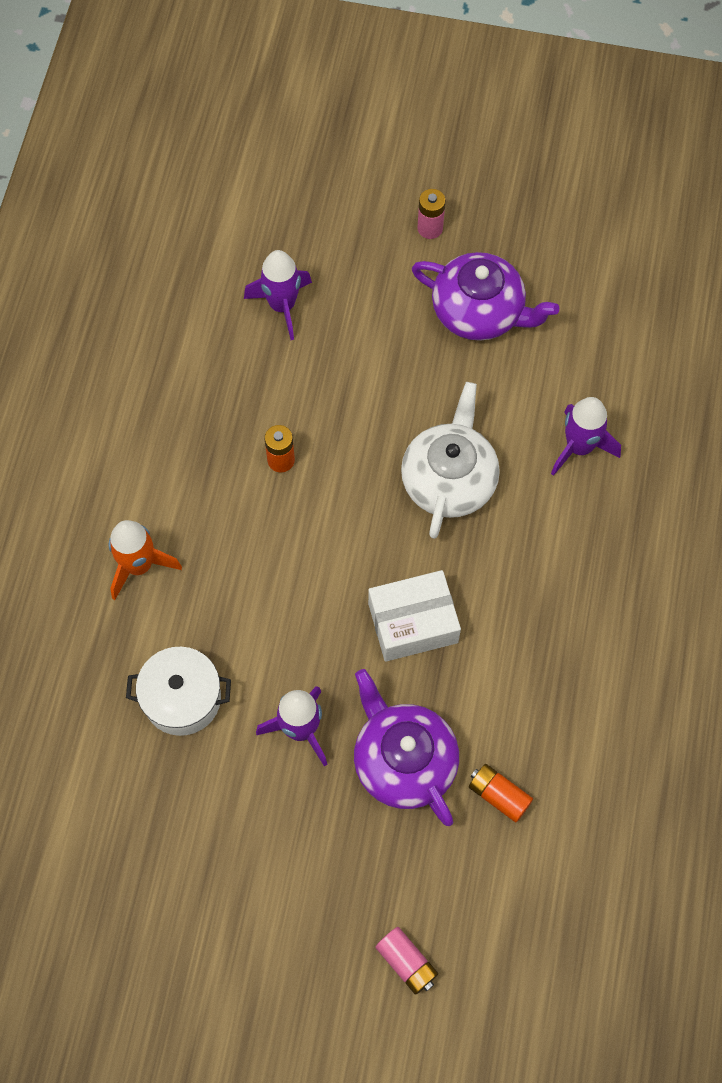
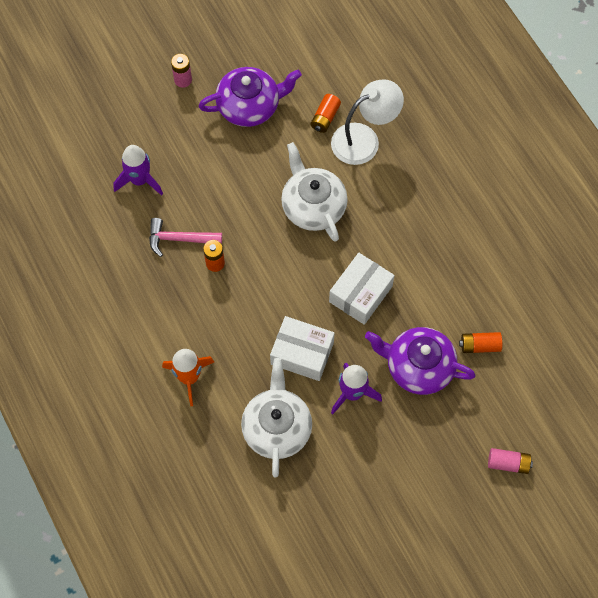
camera: 40 degrees left, 0 degrees up
white pot [126,647,231,736] -> white teapot [241,358,312,478]
purple rocket [551,397,621,476] -> white lamp [331,79,404,165]
none -> pink hammer [149,218,222,257]
none -> white box [270,316,335,381]
none -> orange battery [311,94,341,133]

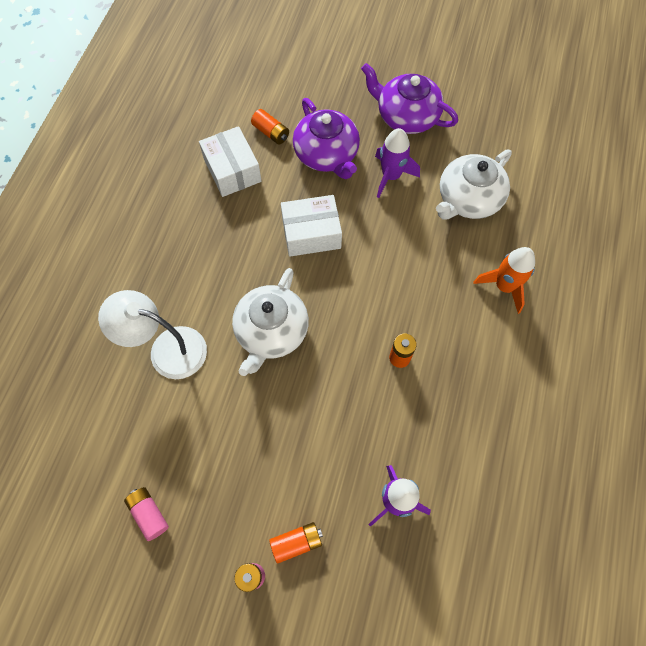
camera: 135 degrees left, 0 degrees up
pink hammer [149,218,222,257] -> none
purple teapot [199,67,302,127] -> purple teapot moved to [361,63,458,134]
white box [270,316,335,381] -> white box moved to [199,126,261,197]
orange battery [311,94,341,133] -> orange battery moved to [269,522,323,563]
pink battery [488,448,533,474] -> pink battery moved to [124,487,169,541]

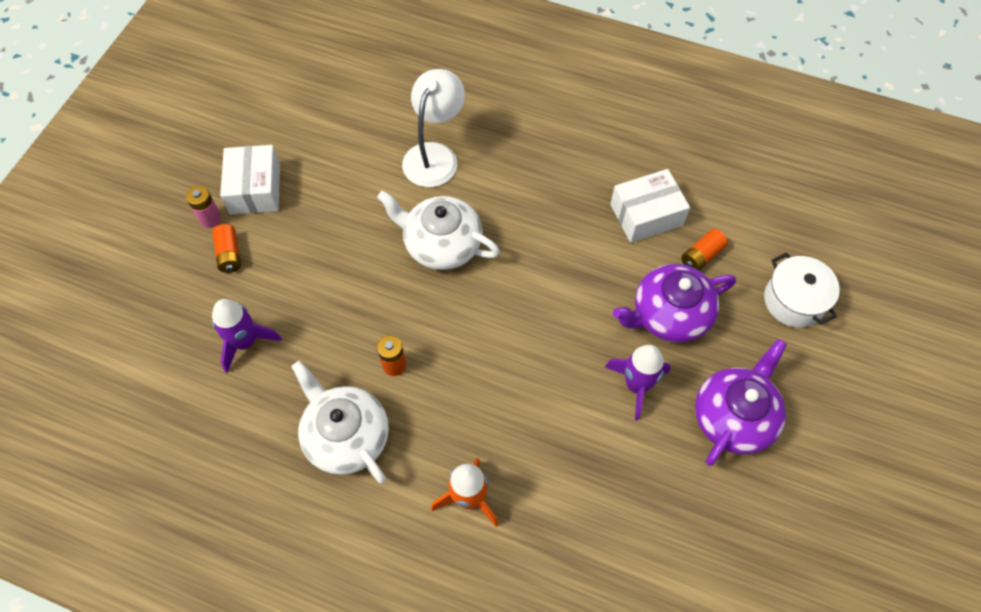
camera: 95 degrees right, 5 degrees down
pink battery [124,487,169,541] -> none
white box [281,195,342,257] -> white box moved to [220,145,280,214]
white teapot [436,150,512,220] -> white teapot moved to [291,361,389,483]
none -> white pot [764,252,840,327]

